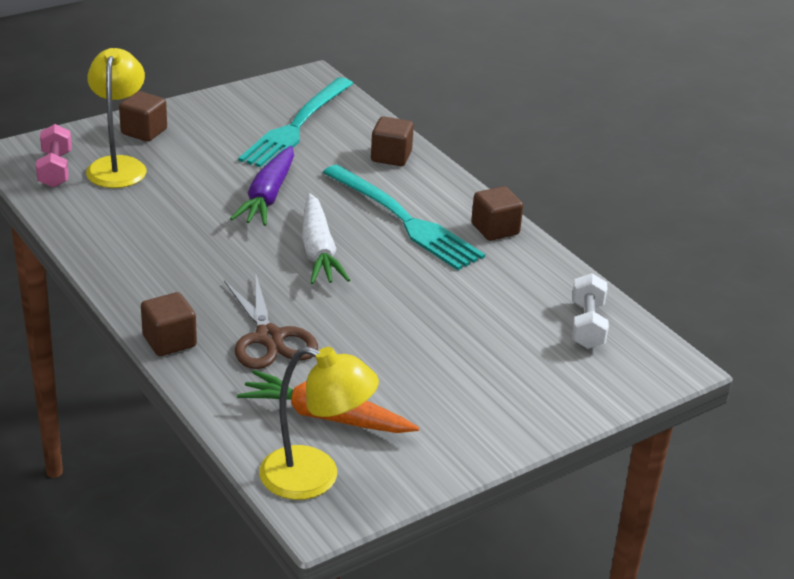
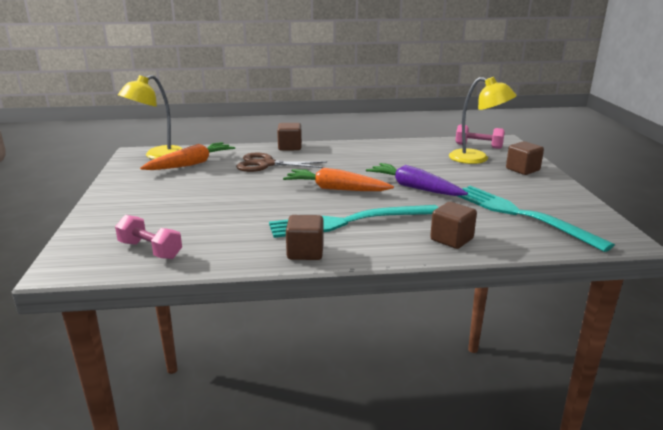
camera: 120 degrees right, 10 degrees down
white carrot [302,193,350,284] -> orange carrot [283,168,394,191]
white dumbbell [572,273,609,349] -> pink dumbbell [115,215,182,259]

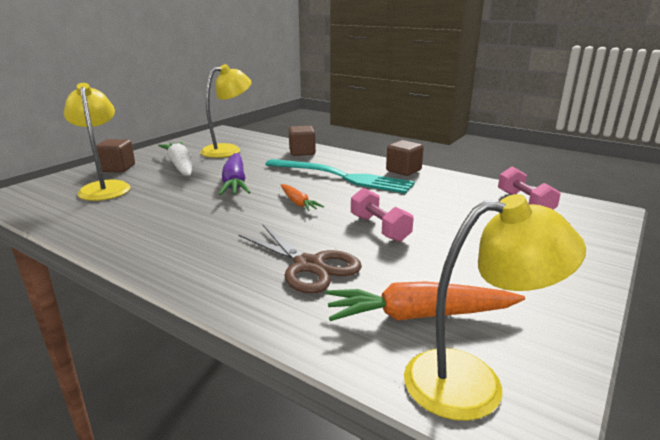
camera: 140 degrees left, 0 degrees up
brown cube [277,123,302,151] -> none
orange carrot [283,168,394,191] -> orange carrot [281,184,324,211], size x0.57
pink dumbbell [455,124,505,149] -> pink dumbbell moved to [351,188,414,242]
turquoise fork [458,186,615,252] -> yellow lamp [200,64,252,158]
none -> white carrot [158,142,192,176]

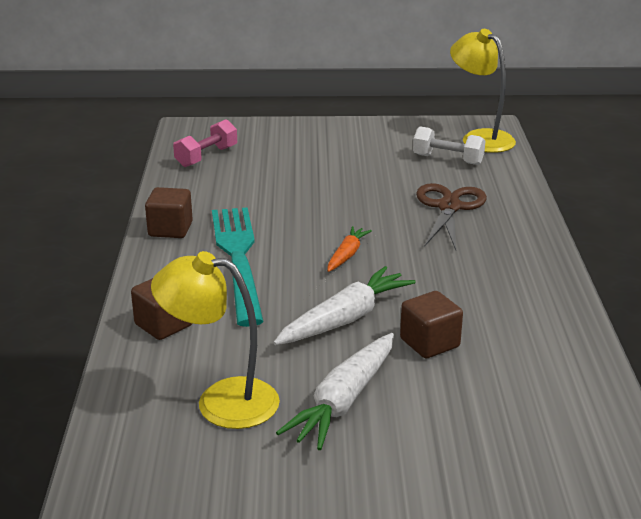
camera: 125 degrees left, 5 degrees up
yellow lamp [64,83,130,201] -> none
brown cube [96,139,135,172] -> brown cube moved to [400,291,463,358]
purple carrot [218,153,251,196] -> white carrot [274,266,416,345]
orange carrot [326,281,525,321] -> white dumbbell [413,126,485,165]
pink dumbbell [351,188,414,242] -> none

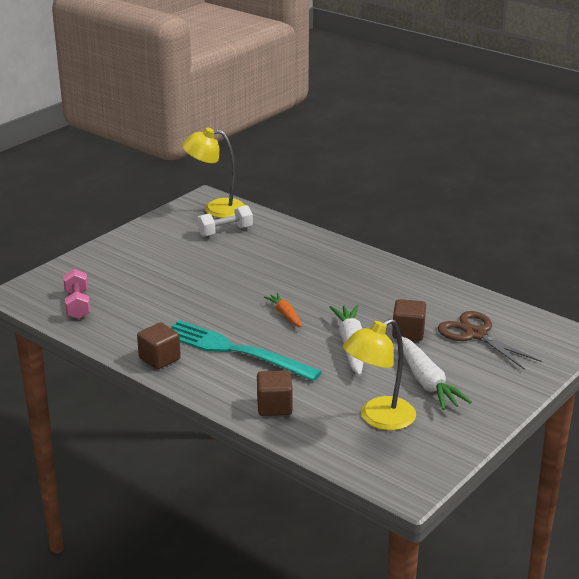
camera: 50 degrees left, 0 degrees up
brown scissors [416,183,487,250] -> brown scissors moved to [437,311,542,370]

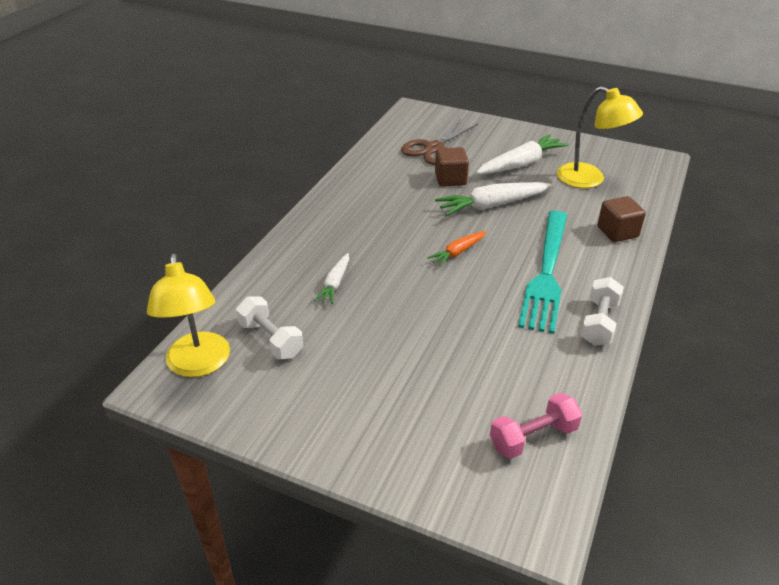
camera: 105 degrees left, 10 degrees up
brown cube [137,322,181,369] -> white dumbbell [581,277,624,346]
none -> white carrot [314,253,349,304]

